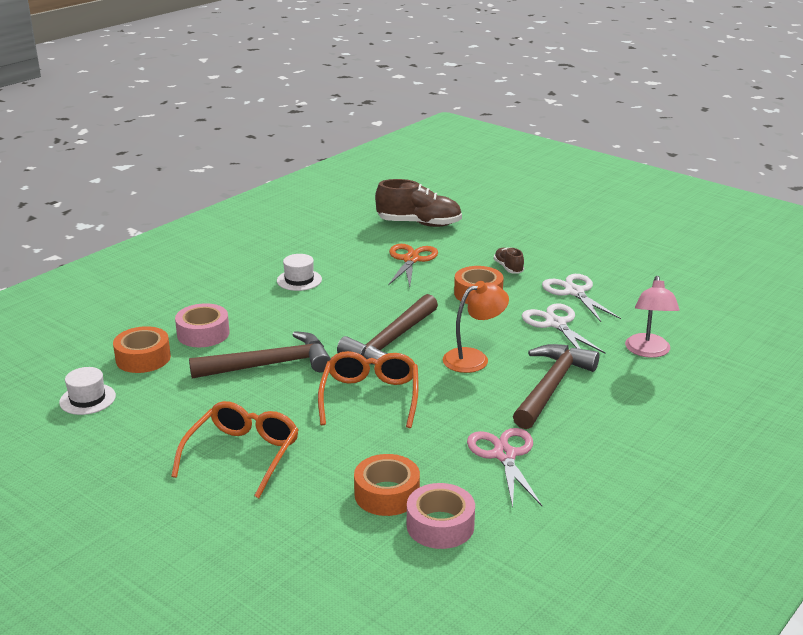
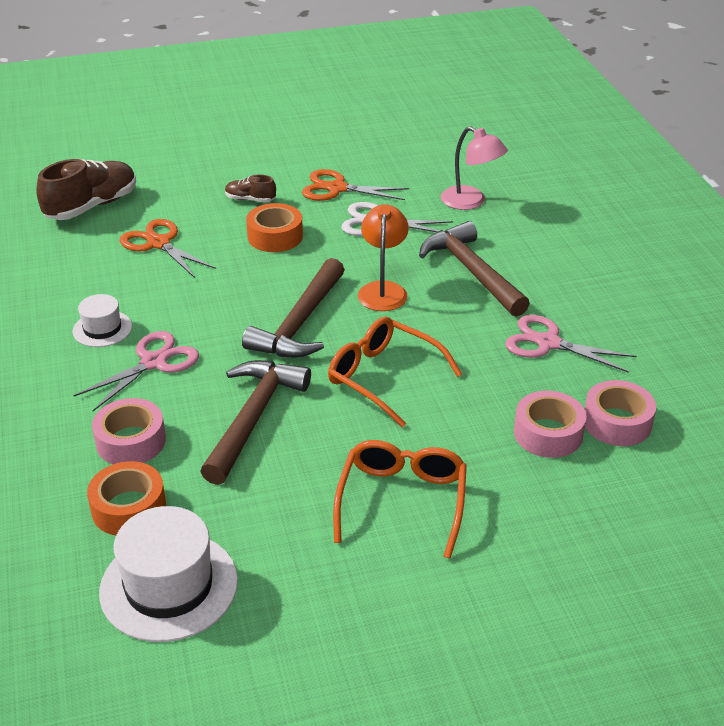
camera: 55 degrees left, 10 degrees up
white hat [59,367,116,415] -> white hat [99,506,238,642], size x1.82
orange glasses [171,401,299,498] -> orange glasses turned 45 degrees clockwise [333,440,467,559]
brown hammer [337,294,438,365] -> brown hammer turned 45 degrees clockwise [242,258,345,358]
orange tape [354,454,420,516] -> pink tape [514,391,586,458]
white scissors [542,274,621,322] -> orange scissors [302,169,409,201]
none -> pink scissors [73,331,199,411]

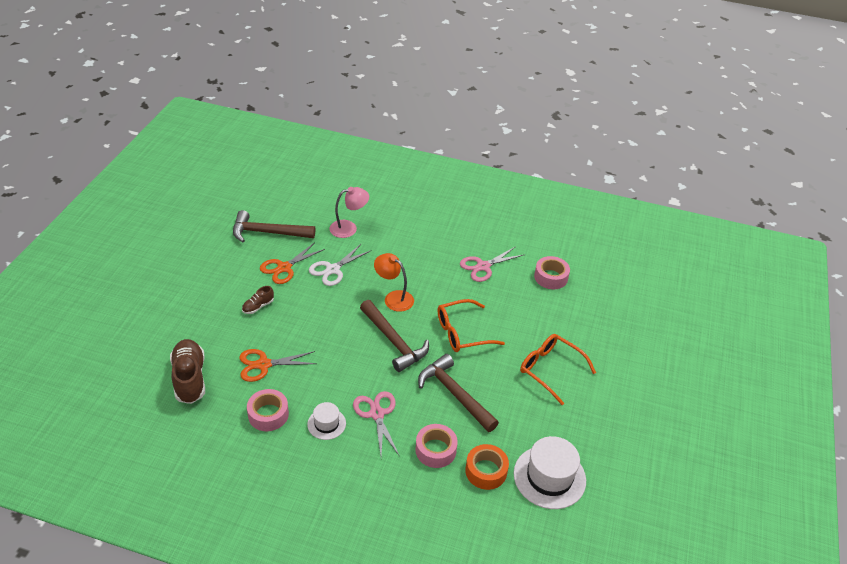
camera: 60 degrees left, 5 degrees up
orange tape [246,203,303,252] -> none
brown hammer [419,221,530,317] -> brown hammer moved to [233,210,315,242]
pink tape [514,391,586,458] -> pink tape moved to [247,389,289,431]

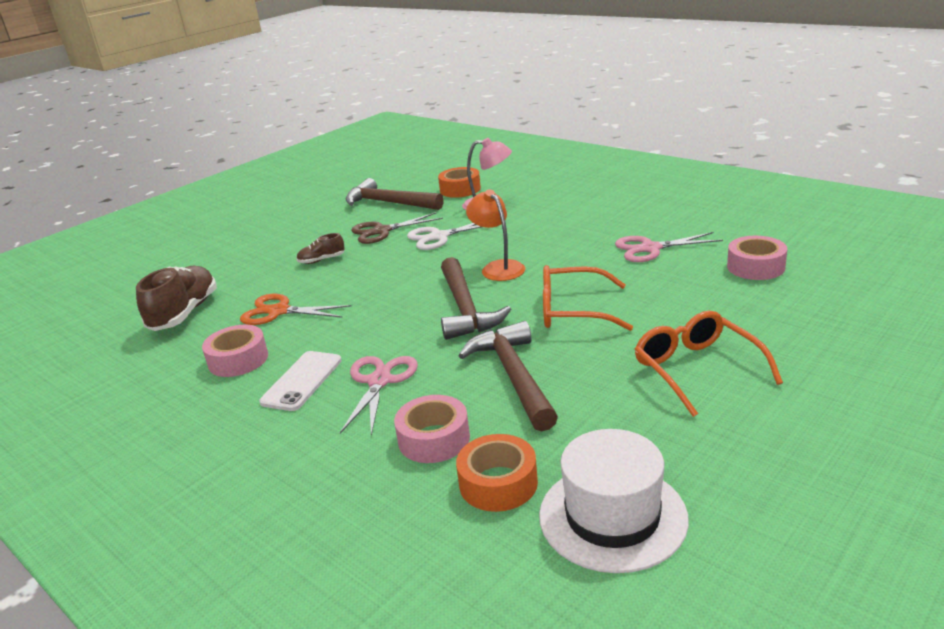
camera: 30 degrees right, 15 degrees down
orange scissors [260,242,325,284] -> brown scissors [351,212,443,244]
white hat [307,402,346,440] -> white phone [259,351,342,411]
none -> orange tape [438,167,481,198]

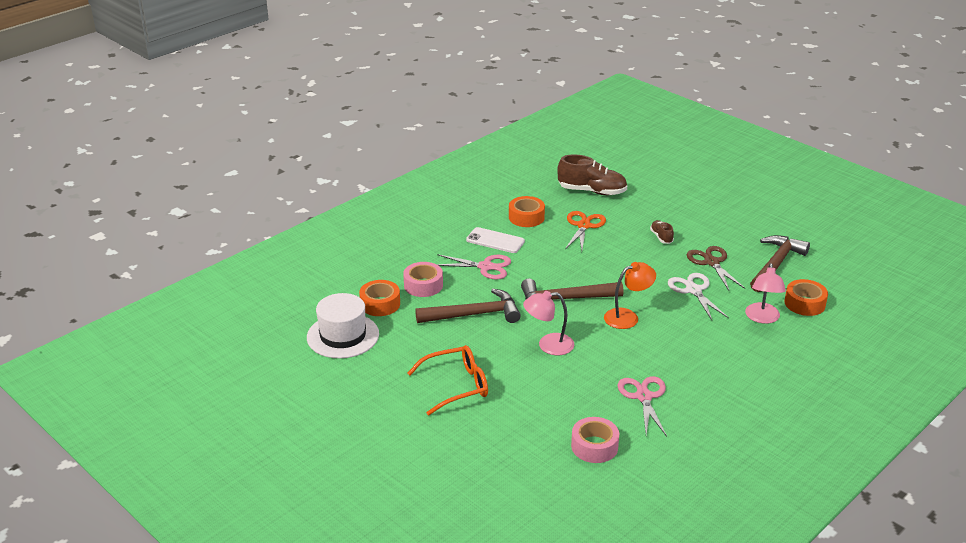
camera: 90 degrees right, 5 degrees up
pink tape [202,325,268,377] -> orange tape [509,196,545,227]
orange glasses [543,265,633,331] -> pink lamp [523,291,574,355]

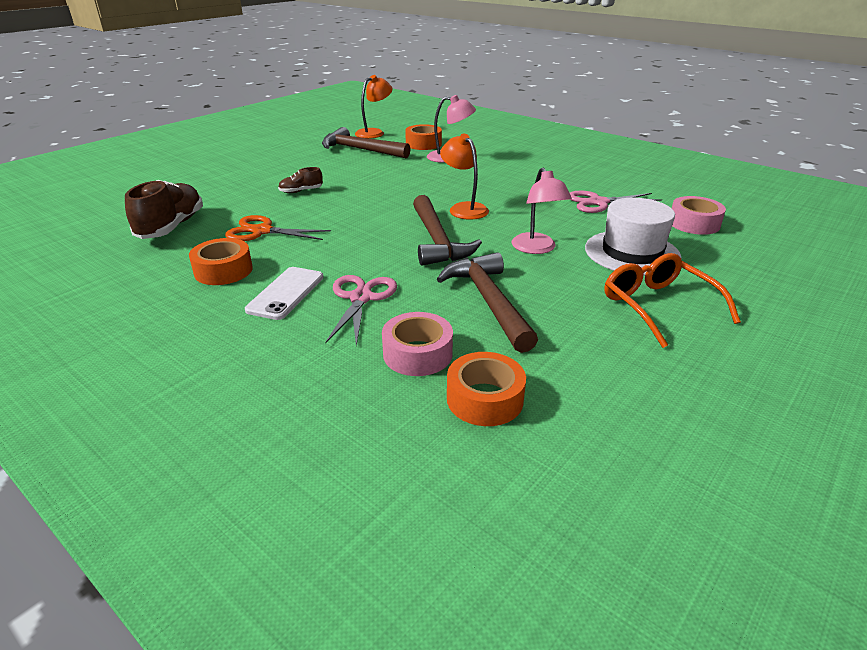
camera: 95 degrees left, 0 degrees up
white hat [307,293,379,358] -> white hat moved to [585,198,682,276]
white scissors [668,273,729,320] -> none
brown scissors [686,246,745,290] -> none
none -> orange lamp [355,75,392,139]

